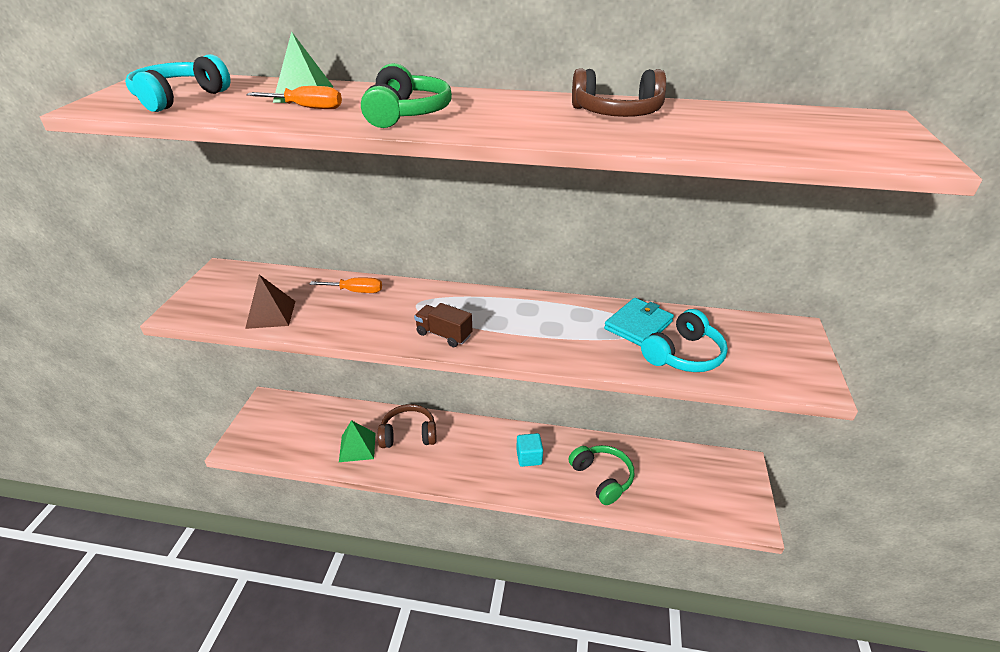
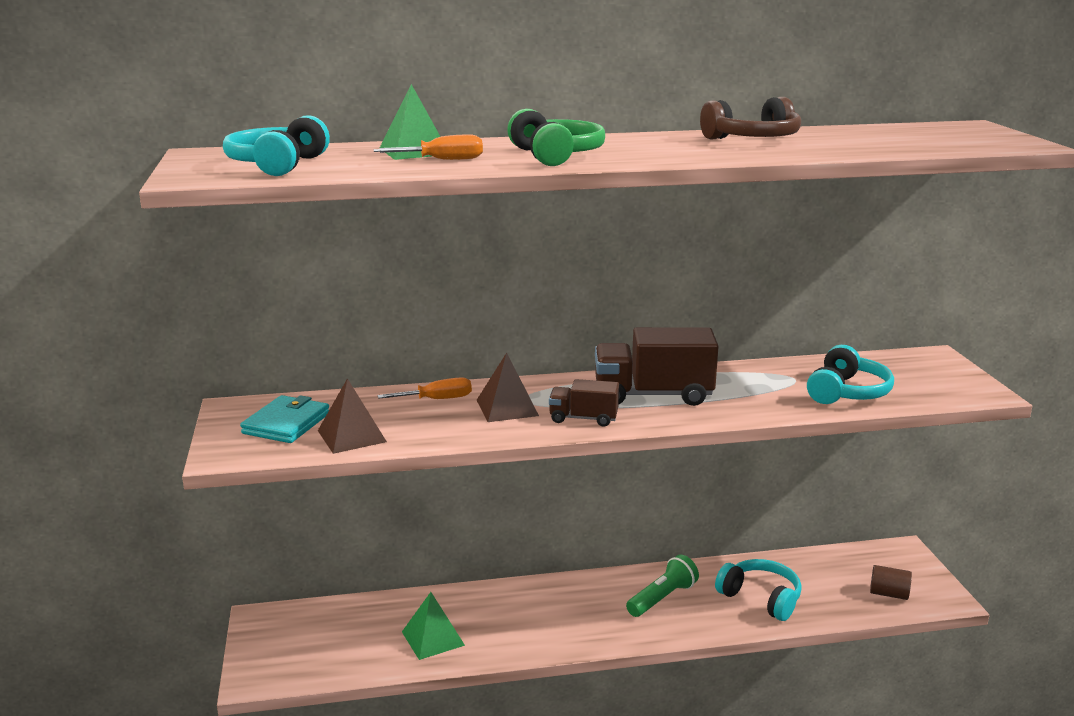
camera: 20 degrees left, 15 degrees down
brown headphones [378,404,436,448] -> none
turquoise cube [516,433,543,467] -> green flashlight [626,555,699,617]
green headphones [569,445,634,505] -> turquoise headphones [715,559,802,621]
turquoise wallet [604,298,674,346] -> turquoise wallet moved to [240,395,329,443]
none -> brown pyramid [477,353,539,422]
none -> brown truck [595,327,719,406]
none -> brown cylinder [870,565,912,600]

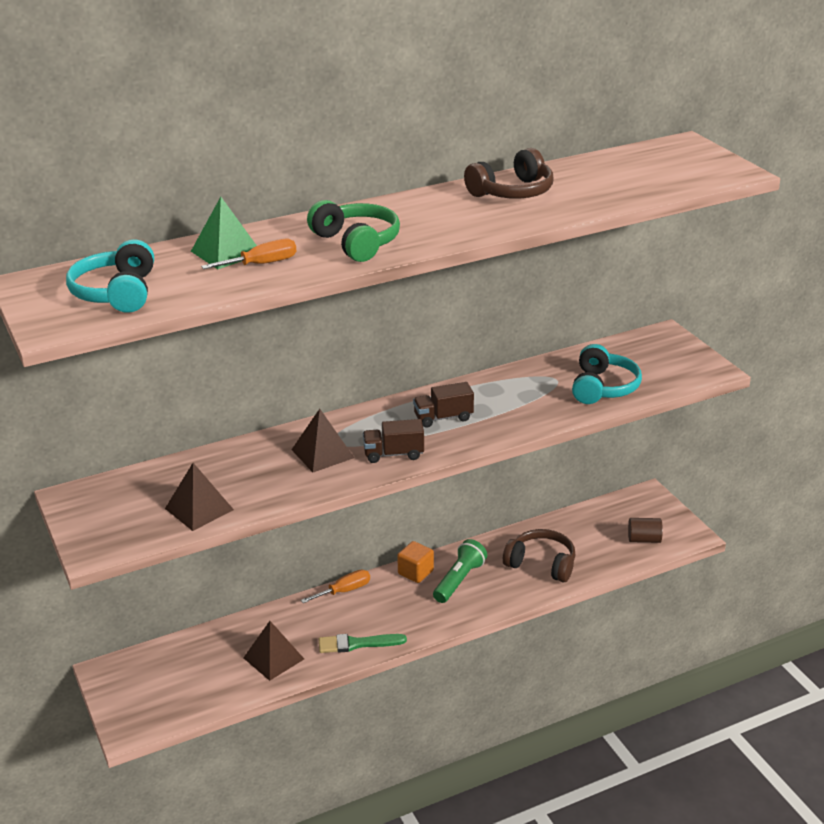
camera: 15 degrees left, 10 degrees up
turquoise wallet [240,395,329,443] -> none
orange screwdriver [378,377,472,399] -> orange screwdriver moved to [301,570,370,603]
green pyramid [402,592,465,660] -> brown pyramid [243,621,304,681]
brown truck [595,327,719,406] -> brown truck [413,382,474,428], size x0.55
turquoise headphones [715,559,802,621] -> brown headphones [503,529,576,582]
none -> green brush [319,634,407,653]
none -> orange cube [397,541,434,583]

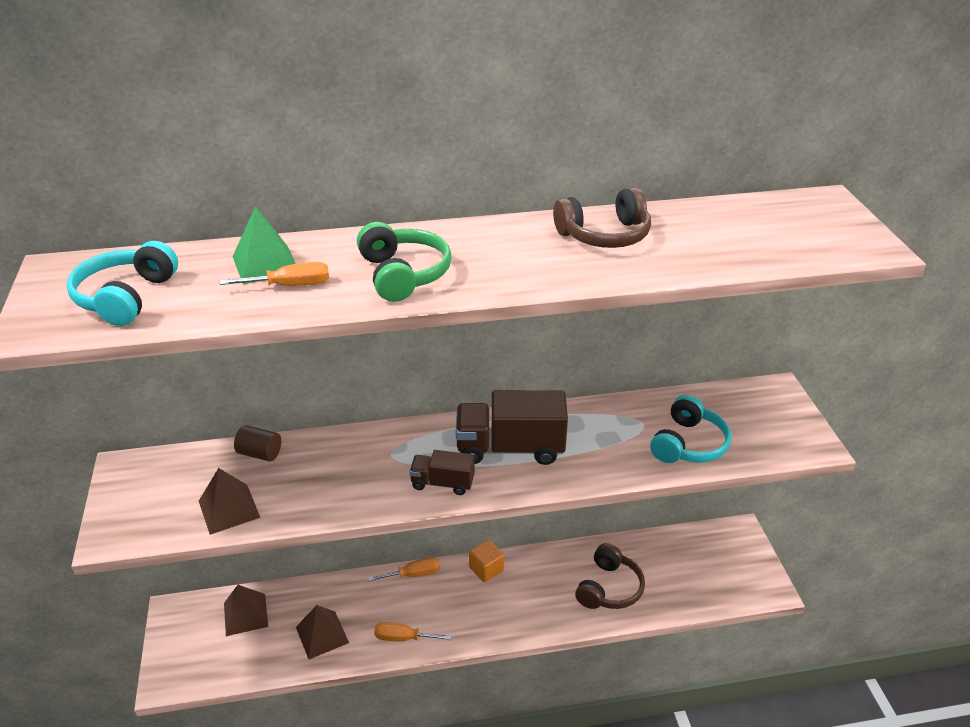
camera: 15 degrees right, 5 degrees up
brown pyramid [291,409,354,472] -> brown pyramid moved to [224,585,268,636]
green brush [319,634,407,653] -> orange screwdriver [374,622,452,641]
brown truck [413,382,474,428] -> brown truck [456,390,568,465], size x1.82
green flashlight [433,539,487,603] -> none
brown headphones [503,529,576,582] -> brown headphones turned 75 degrees clockwise [575,543,645,609]
brown cylinder [628,518,663,543] -> brown cylinder moved to [234,425,281,462]

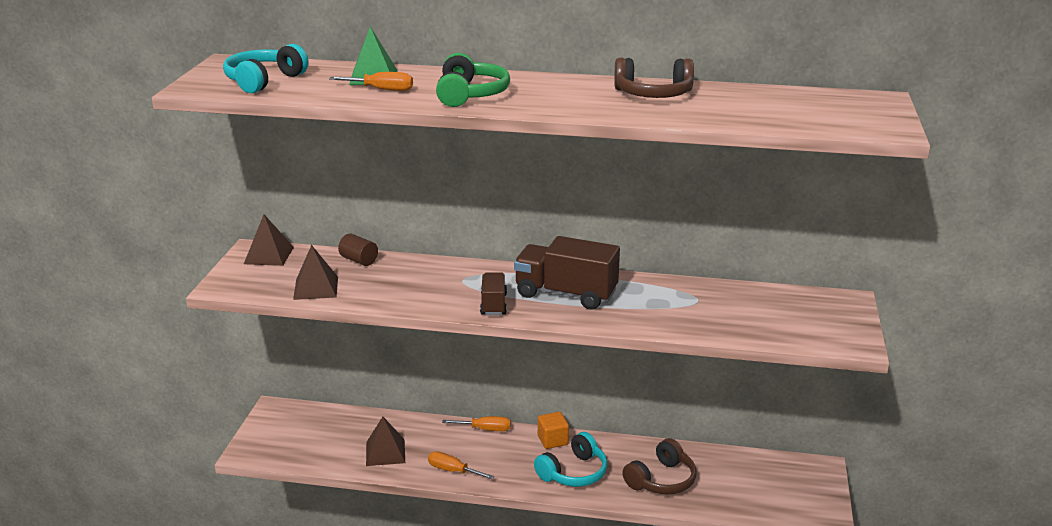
camera: 20 degrees right, 10 degrees down
brown pyramid [224,585,268,636] -> brown pyramid moved to [244,215,294,266]
brown truck [409,450,475,495] -> brown truck turned 60 degrees clockwise [480,272,507,315]
turquoise headphones [650,395,732,463] -> turquoise headphones moved to [534,432,608,487]

